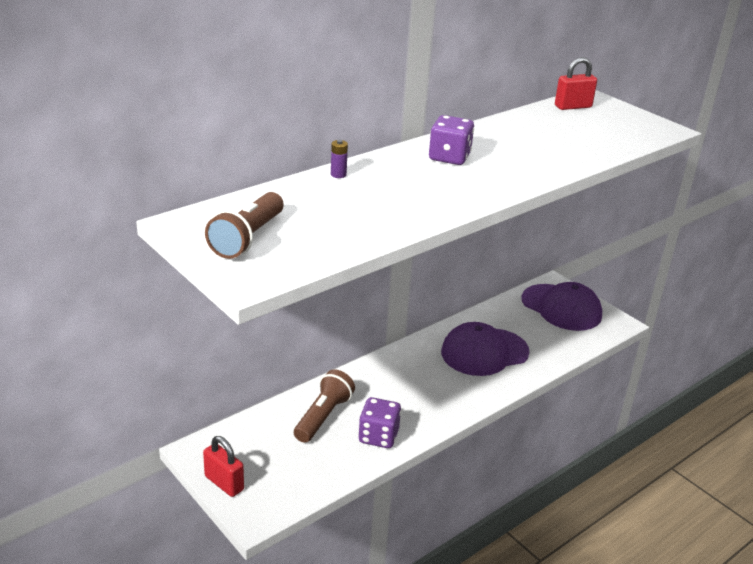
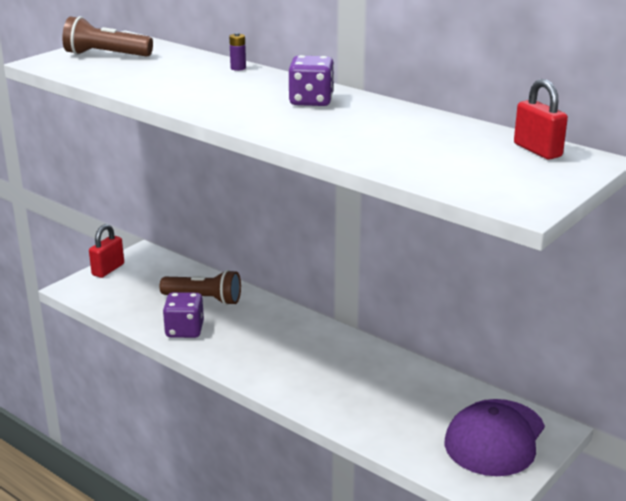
camera: 80 degrees right, 5 degrees down
purple cap [441,322,530,376] -> none

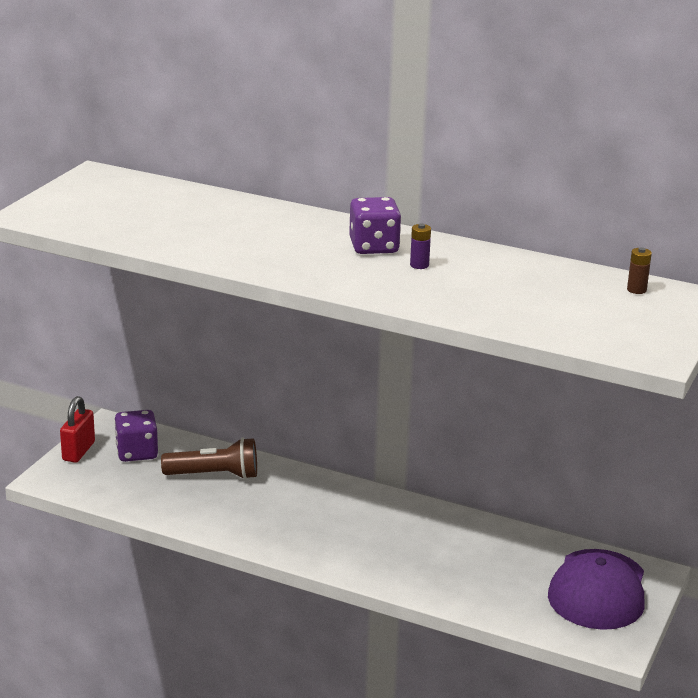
camera: 15 degrees left, 0 degrees up
brown flashlight [62,16,153,57] -> none
purple dice [163,292,204,338] -> purple dice moved to [114,410,158,462]
purple battery [229,33,246,71] -> purple battery moved to [410,223,431,269]
red padlock [514,79,568,159] -> brown battery [627,247,652,294]

